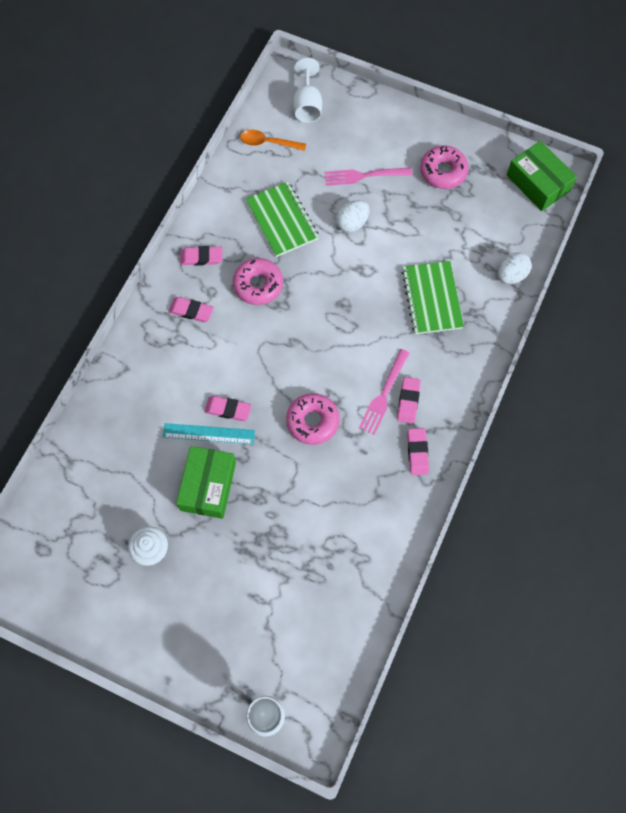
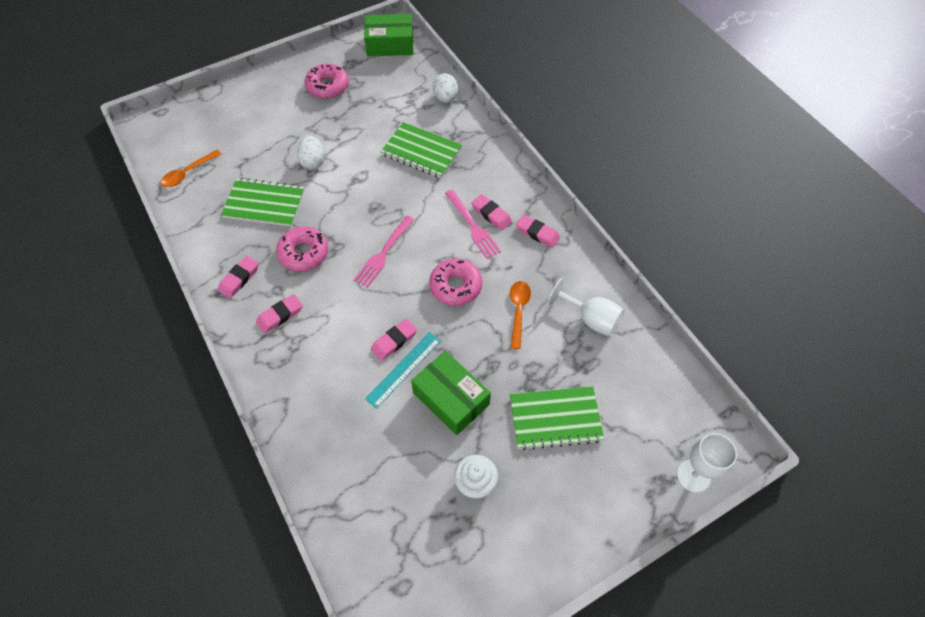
camera: 55 degrees left, 10 degrees down
white goblet [293,58,322,123] -> white goblet moved to [548,278,624,337]
pink fork [325,167,412,186] -> pink fork moved to [353,216,415,288]
none -> orange spoon [510,281,531,349]
none -> green notebook [510,386,604,450]

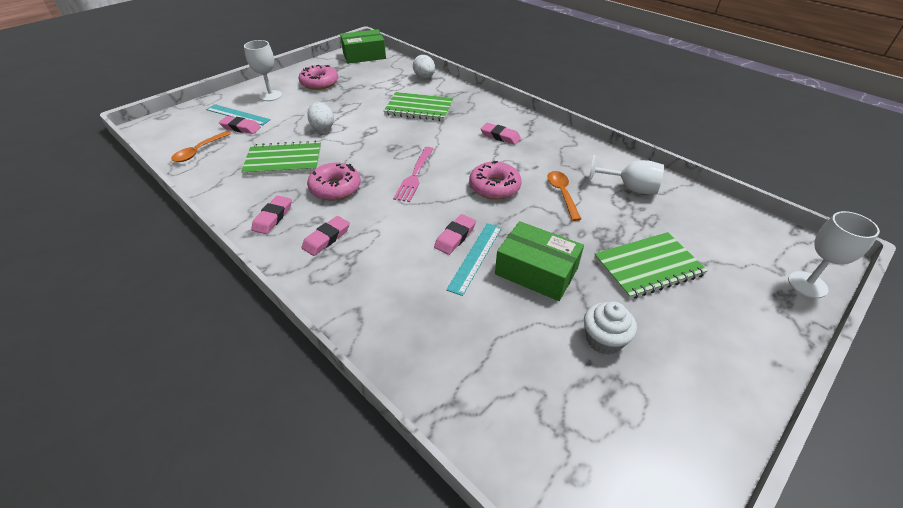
camera: 15 degrees left, 15 degrees down
pink fork [445,190,501,259] -> none
pink eraser [516,215,560,248] -> pink eraser moved to [219,116,261,134]
none -> turquoise ruler [206,104,271,126]
none -> white goblet [244,40,282,101]

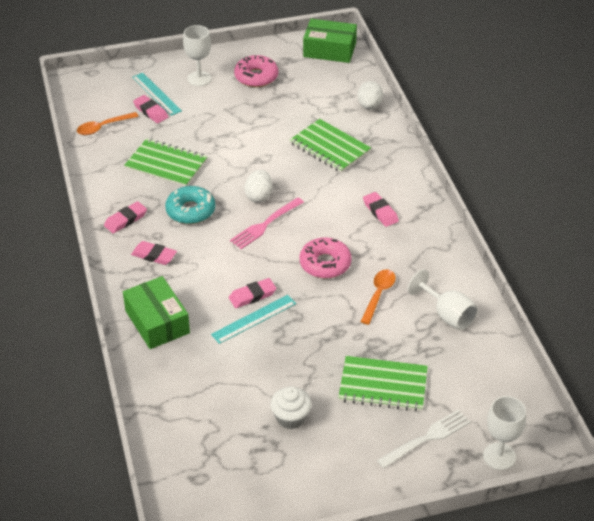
camera: 30 degrees right, 0 degrees up
pink eraser [301,216,350,256] -> pink eraser turned 45 degrees clockwise [131,241,177,265]
white egg [307,102,334,131] -> white egg moved to [244,170,273,203]
pink donut [307,163,361,201] -> turquoise donut [165,186,215,224]
green box [495,221,584,301] -> green box moved to [123,276,190,349]
none -> white fork [377,410,470,468]

